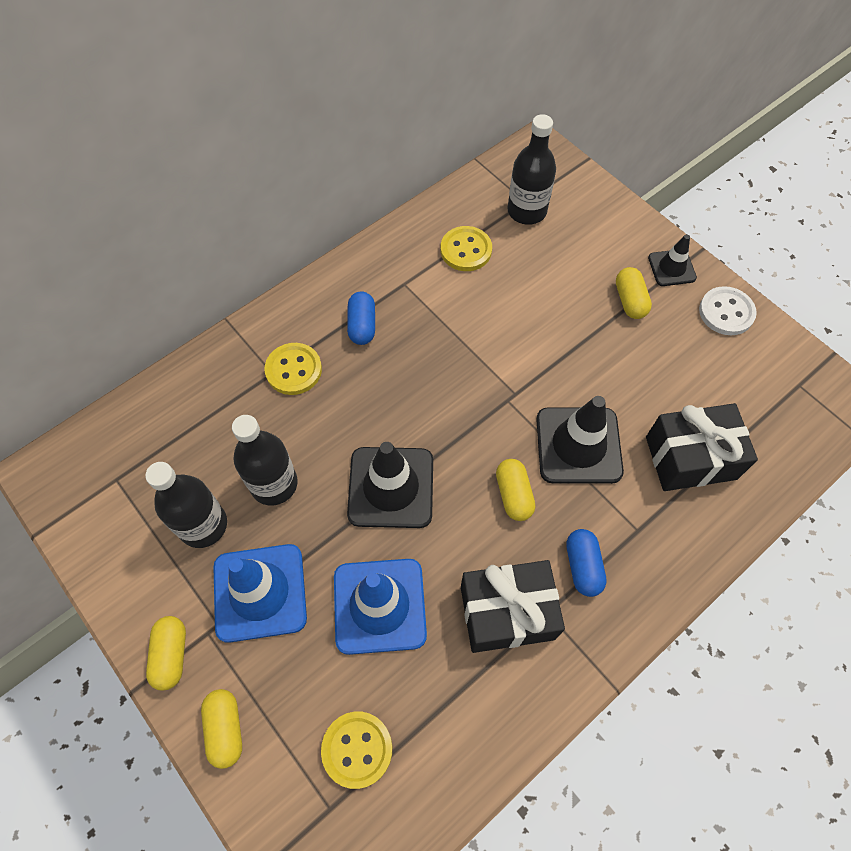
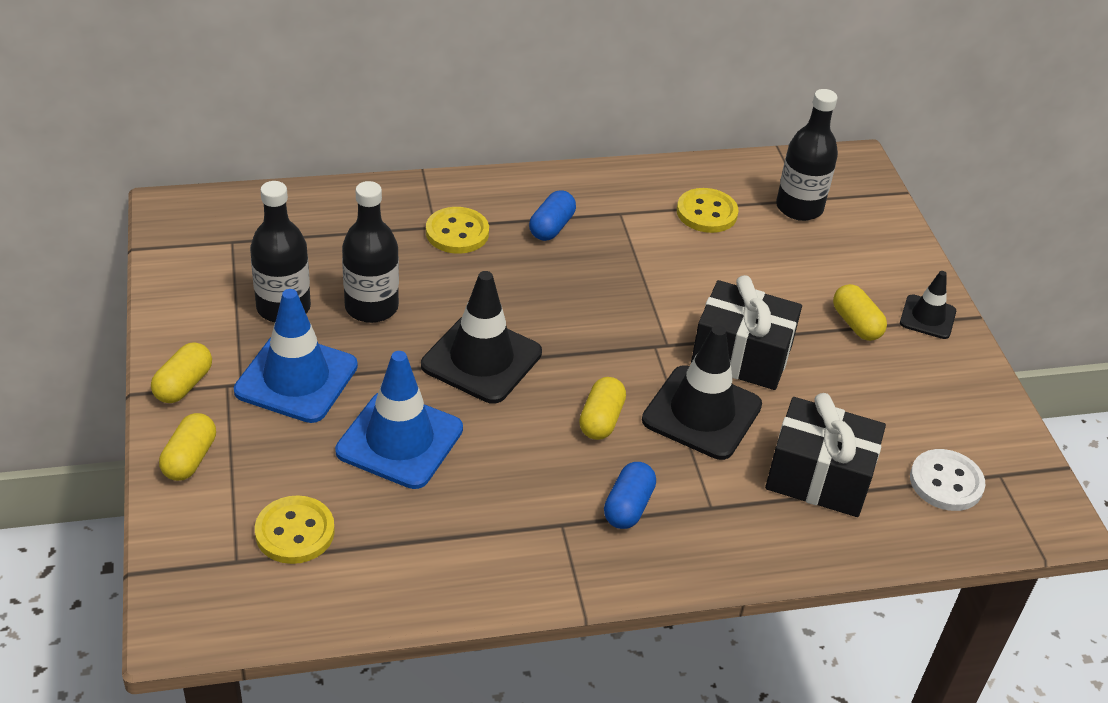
camera: 25 degrees right, 20 degrees down
black gift [461,560,565,653] -> black gift moved to [691,275,802,390]
yellow capsule [616,267,652,319] -> yellow capsule turned 45 degrees counterclockwise [833,284,887,341]
white button [699,286,757,335] -> white button moved to [910,449,986,511]

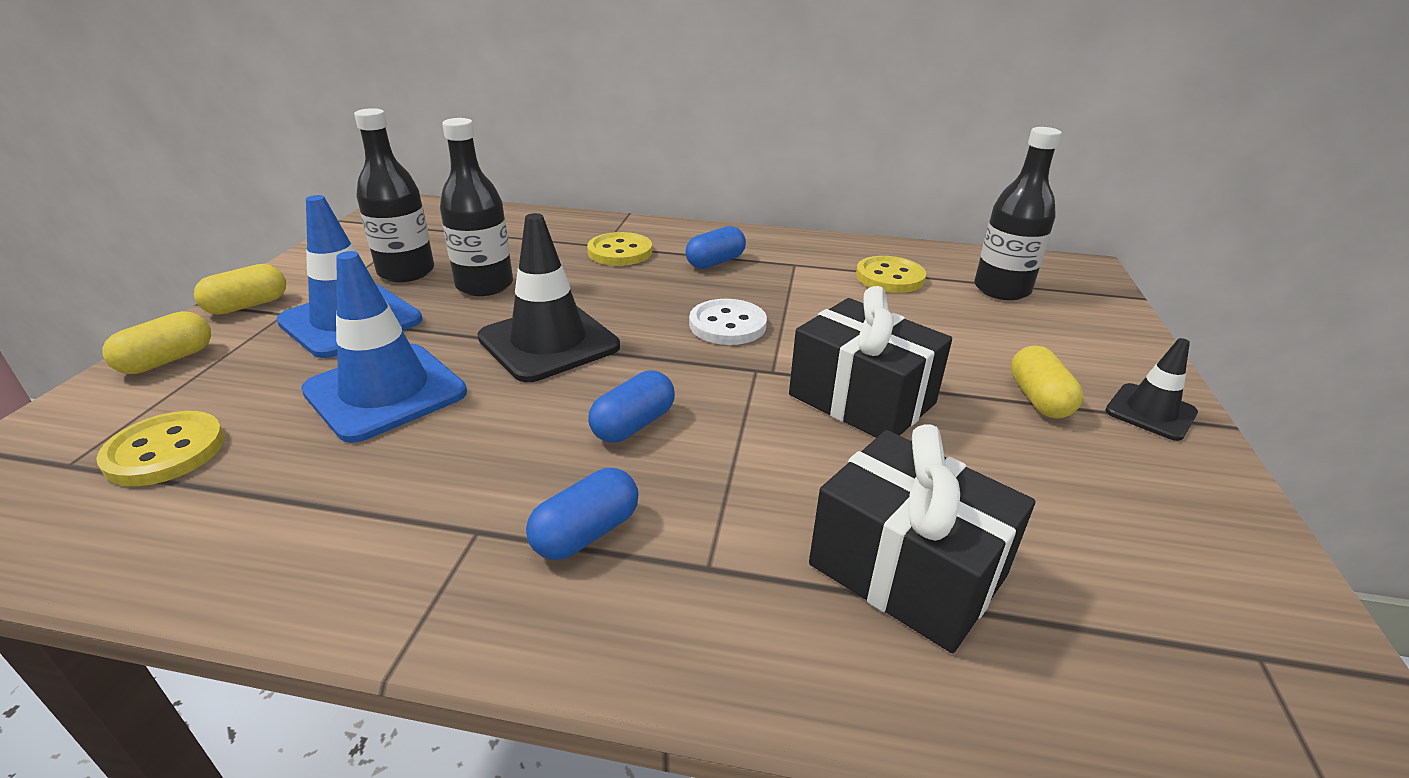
camera: 25 degrees right, 10 degrees down
yellow capsule [579,377,626,440] -> blue capsule [588,370,675,442]
black traffic cone [642,325,762,460] -> none
white button [910,449,986,511] -> white button moved to [689,299,767,345]

